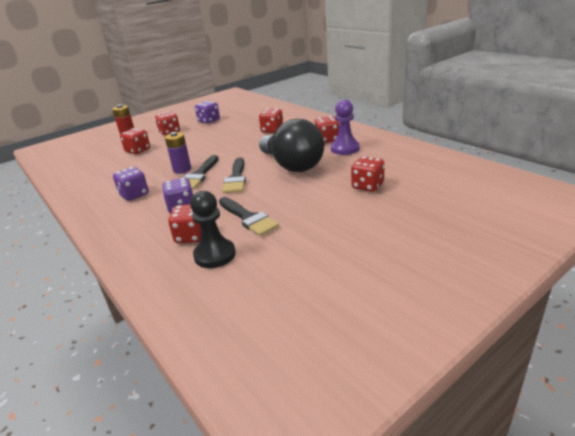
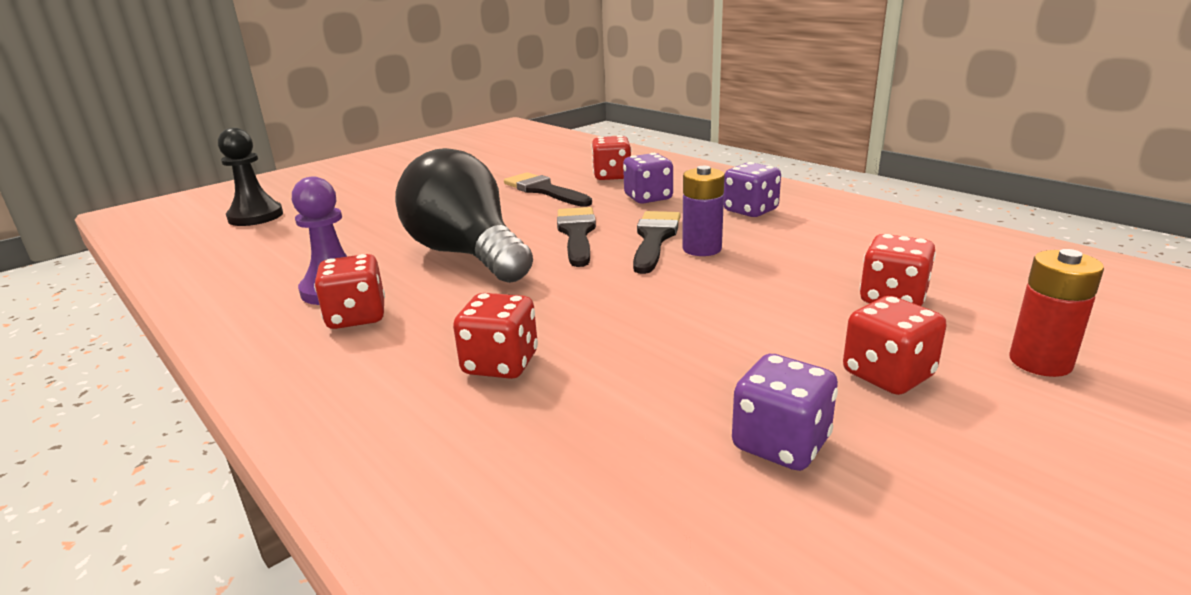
camera: 175 degrees right, 5 degrees down
black pawn [190,191,236,268] -> black pawn moved to [218,128,283,226]
red dice [351,156,385,192] -> none

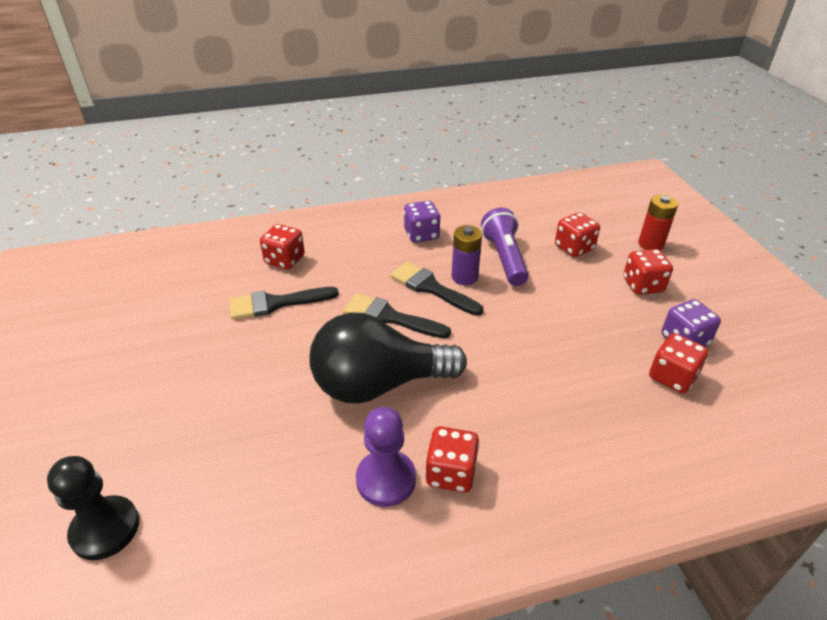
camera: 65 degrees left, 15 degrees up
red dice [453,293,538,379] -> red dice moved to [649,333,709,393]
purple dice [623,153,673,204] -> none
none -> purple flashlight [481,208,529,286]

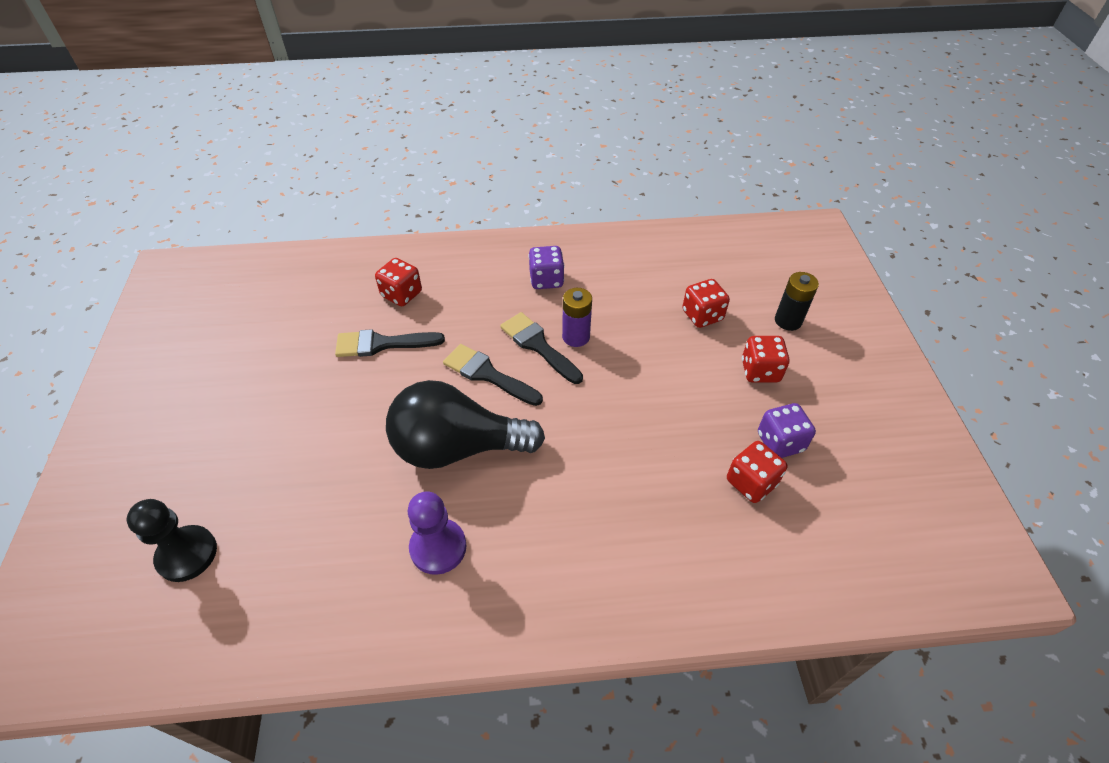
camera: 10 degrees right, 10 degrees up
red dice [425,426,480,493] -> none
purple flashlight [481,208,529,286] -> none
red battery [638,195,678,250] -> black battery [775,272,819,331]

